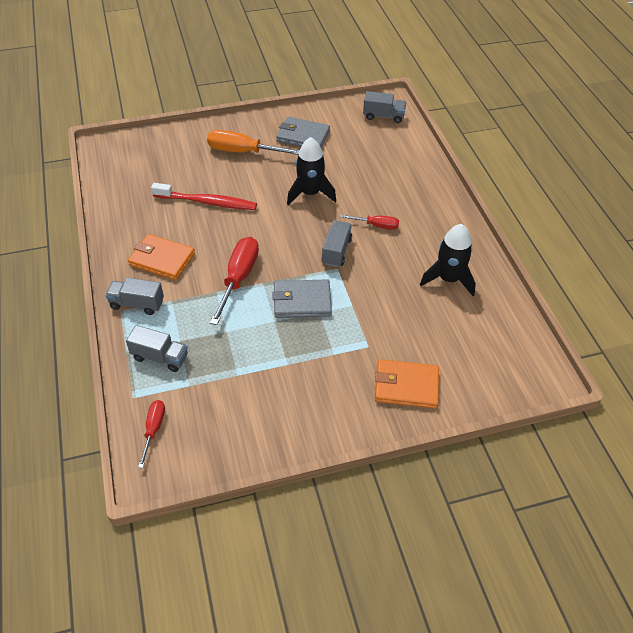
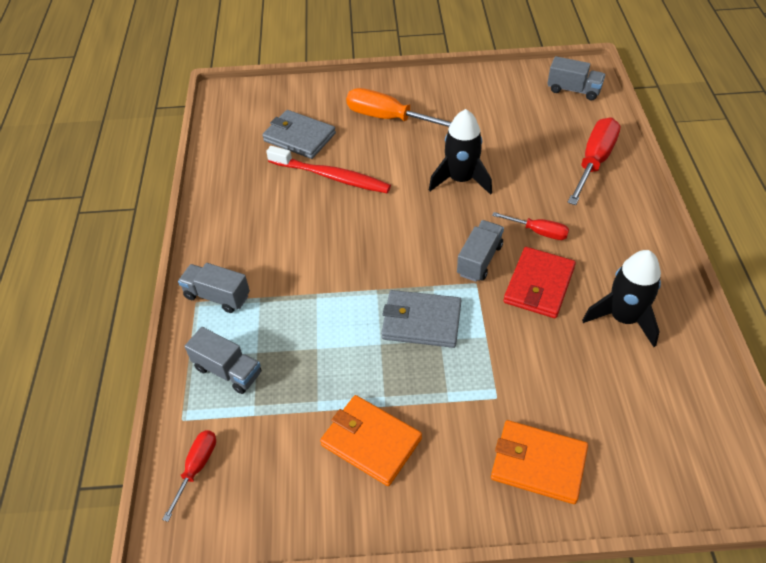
camera: 15 degrees right, 0 degrees up
orange wallet [128,234,195,280] -> orange wallet moved to [320,395,422,486]
red screwdriver [210,237,259,325] -> red screwdriver moved to [567,117,620,205]
grey wallet [276,117,330,148] -> grey wallet moved to [262,110,336,159]
none -> red wallet [504,247,576,318]

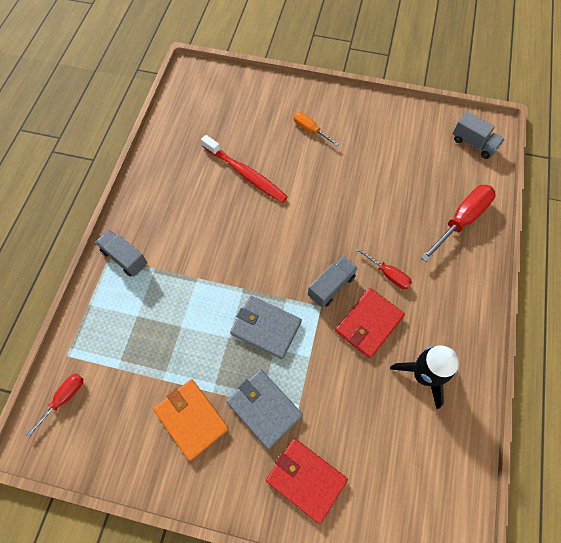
camera: 15 degrees right, 15 degrees up
grey truck [185,327,262,394] -> none
grey wallet [262,110,336,159] -> grey wallet moved to [226,370,303,449]
orange screwdriver [346,88,452,127] -> orange screwdriver [293,112,339,146], size x0.56
black rocket [429,109,492,195] -> none
orange wallet [491,420,588,504] -> red wallet [266,439,348,524]

